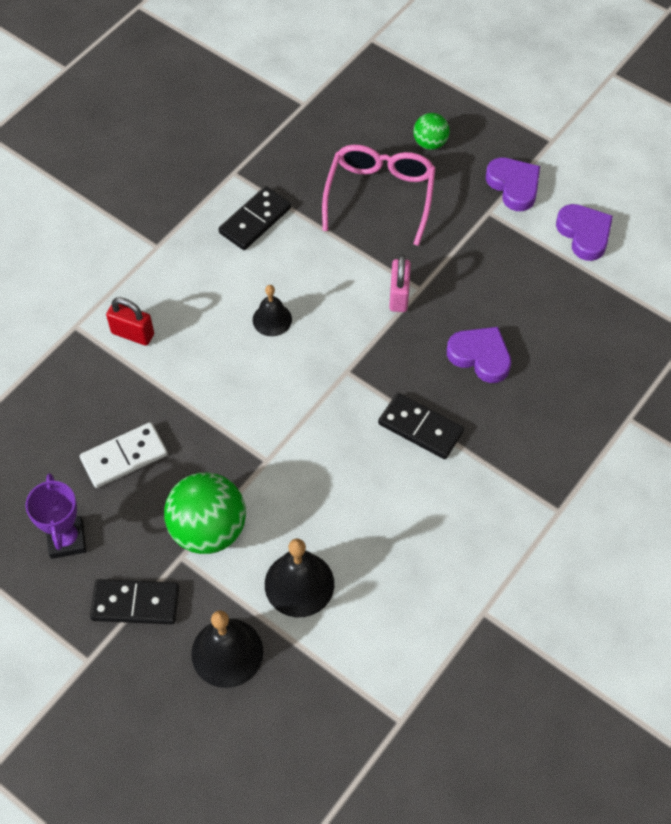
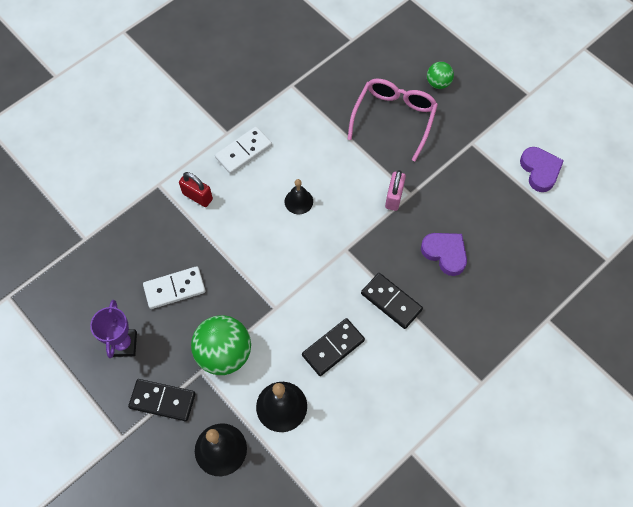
camera: 10 degrees right, 5 degrees up
black domino [218,186,291,250] -> black domino moved to [302,318,365,376]
purple heart [486,157,540,211] -> none
none -> white domino [215,127,272,174]

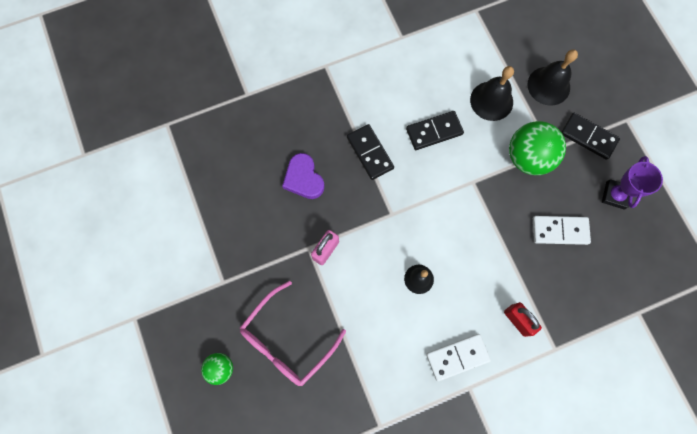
camera: 160 degrees left, 10 degrees up
purple heart [520,147,564,192] -> none

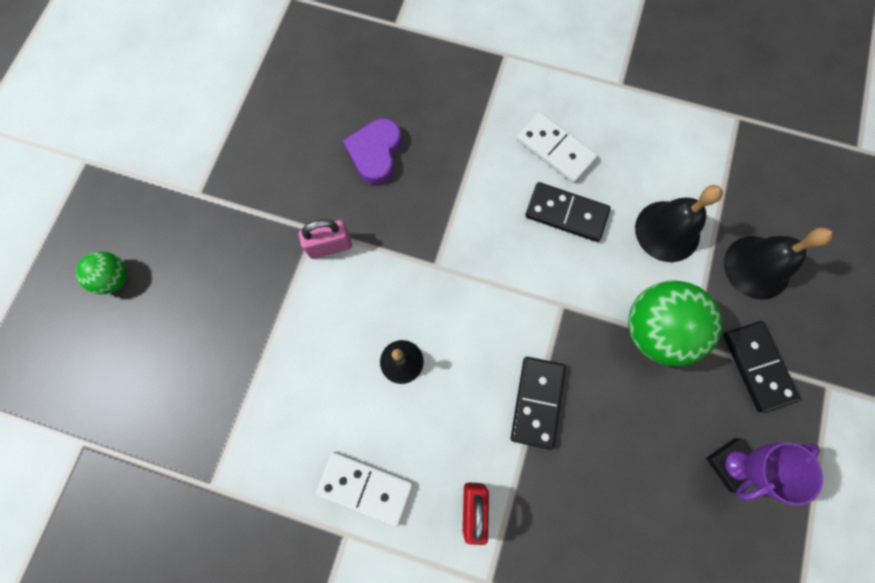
camera: 40 degrees right, 0 degrees up
pink glasses [240,281,346,386] -> none
black domino [347,124,394,180] -> black domino moved to [511,357,566,450]
white domino [533,216,591,245] -> white domino moved to [516,112,597,183]

